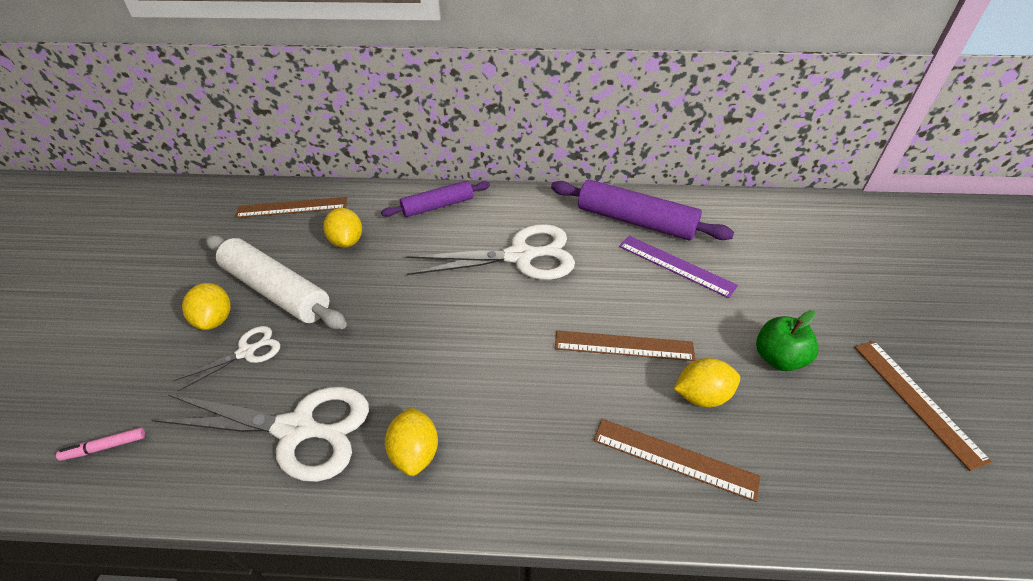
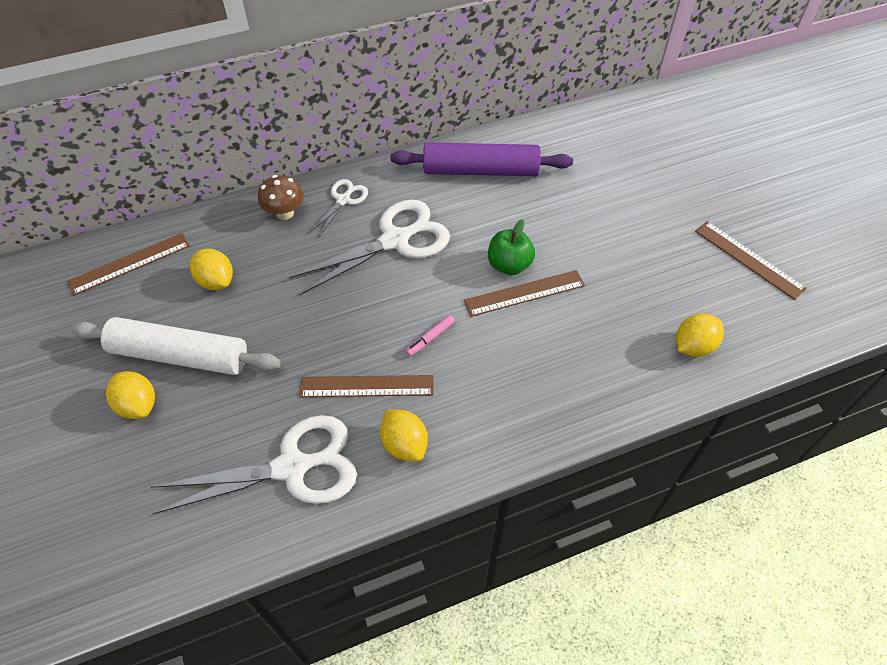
camera: 25 degrees left, 10 degrees up
pink marker [56,428,145,461] -> pink marker moved to [405,315,455,356]
white scissors [173,326,280,391] -> white scissors moved to [308,179,368,238]
purple rolling pin [381,181,490,217] -> brown mushroom [258,175,304,220]
brown ruler [594,419,761,502] -> brown ruler moved to [300,375,434,397]
purple ruler [619,236,738,298] -> none
yellow lemon [674,358,740,407] -> yellow lemon moved to [676,314,724,357]
green apple [756,310,819,371] -> green apple moved to [488,219,535,275]

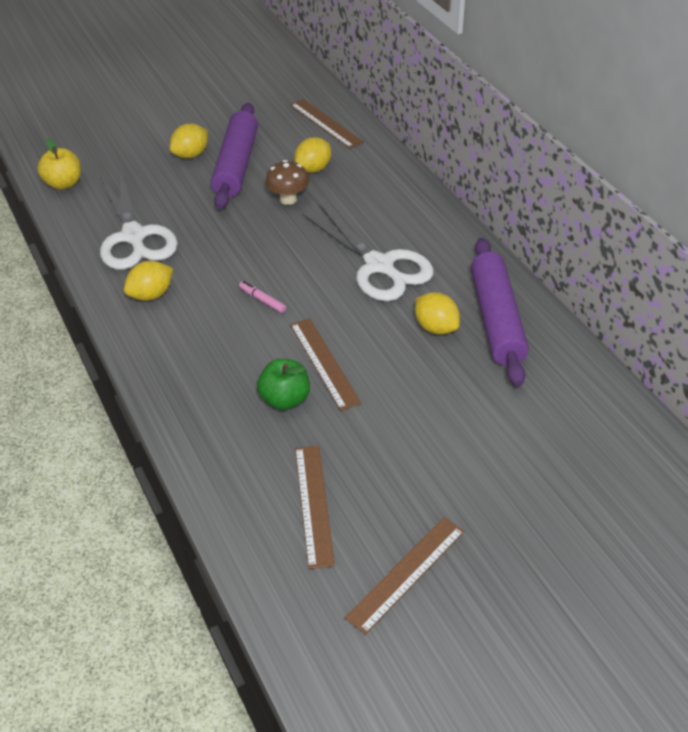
camera: 85 degrees right, 10 degrees down
white rolling pin [71,317,281,375] -> purple rolling pin [211,103,258,209]
brown mushroom [258,175,304,220] -> brown mushroom moved to [265,160,309,205]
brown ruler [300,375,434,397] -> brown ruler moved to [295,445,335,569]
white scissors [308,179,368,238] -> none
green apple [488,219,535,275] -> green apple moved to [257,359,310,410]
yellow lemon [676,314,724,357] -> yellow lemon moved to [415,292,460,335]
none -> yellow apple [37,139,81,190]

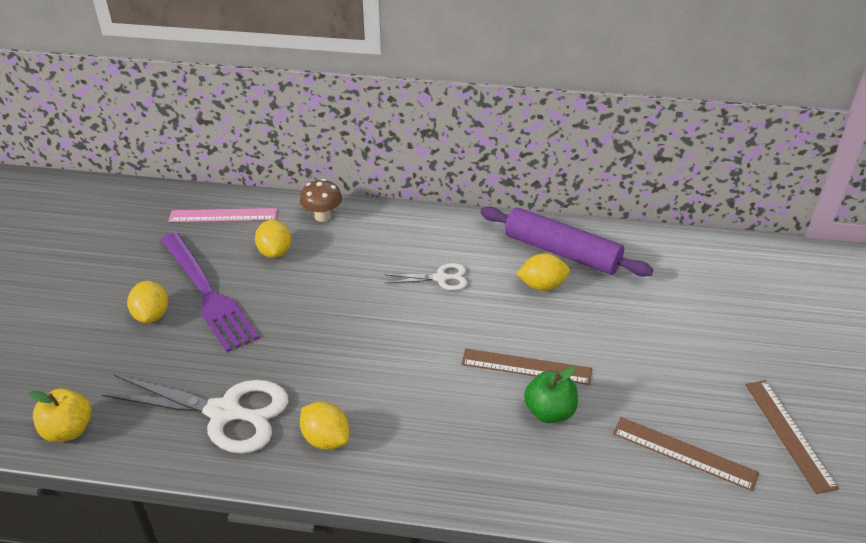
camera: 55 degrees left, 5 degrees down
yellow lemon [124,261,173,301] -> yellow lemon turned 45 degrees counterclockwise [300,402,349,450]
purple rolling pin [211,103,258,209] -> purple fork [160,232,259,352]
pink marker [239,281,286,313] -> none
brown mushroom [265,160,309,205] -> brown mushroom moved to [300,179,342,222]
brown ruler [290,99,364,149] -> pink ruler [168,208,277,222]
white scissors [303,204,434,301] -> white scissors [385,263,467,290], size x0.51

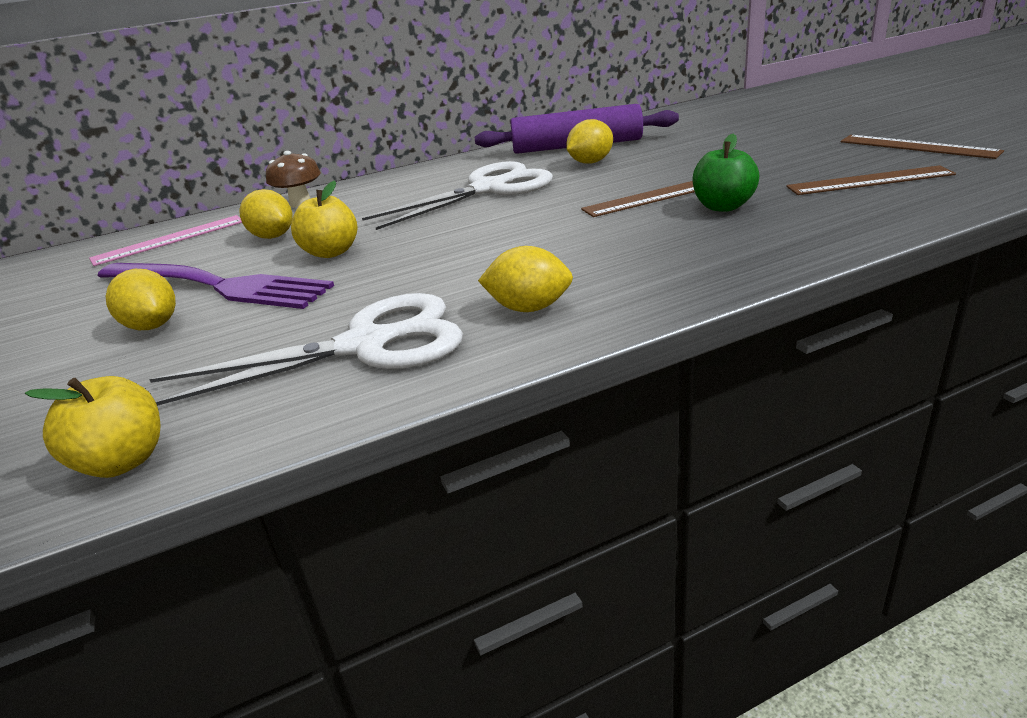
camera: 30 degrees left, 10 degrees down
white scissors [385,263,467,290] -> white scissors [362,161,553,230], size x1.95
none -> yellow apple [291,181,357,258]

